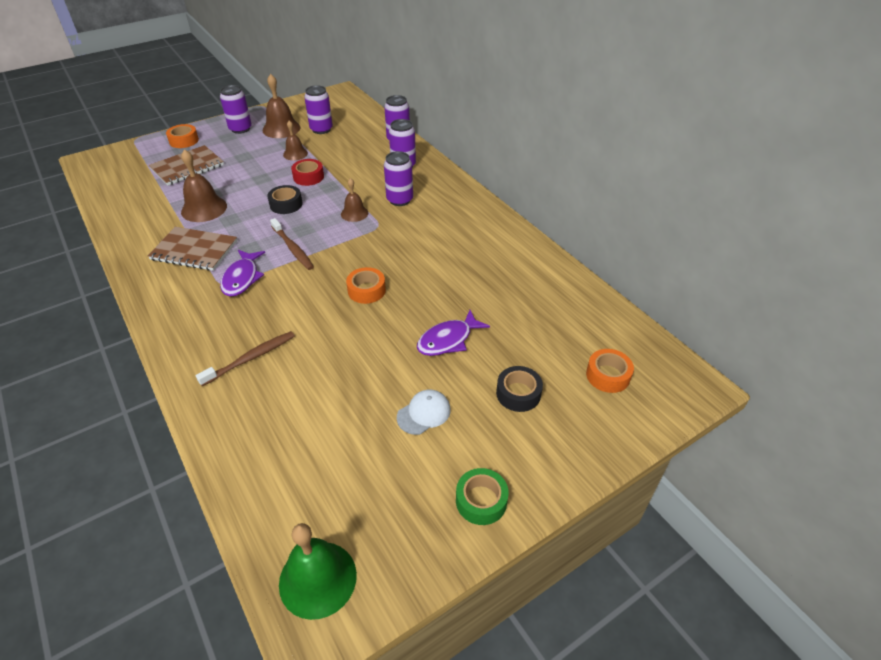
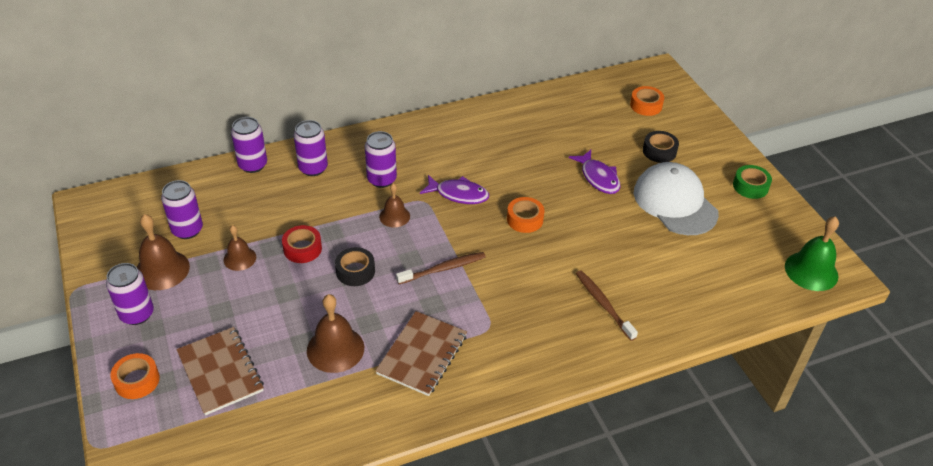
camera: 80 degrees left, 0 degrees up
purple fish [220,250,265,297] -> purple fish moved to [420,175,489,204]
white cap [397,390,451,435] -> white cap [634,162,719,235], size x2.11

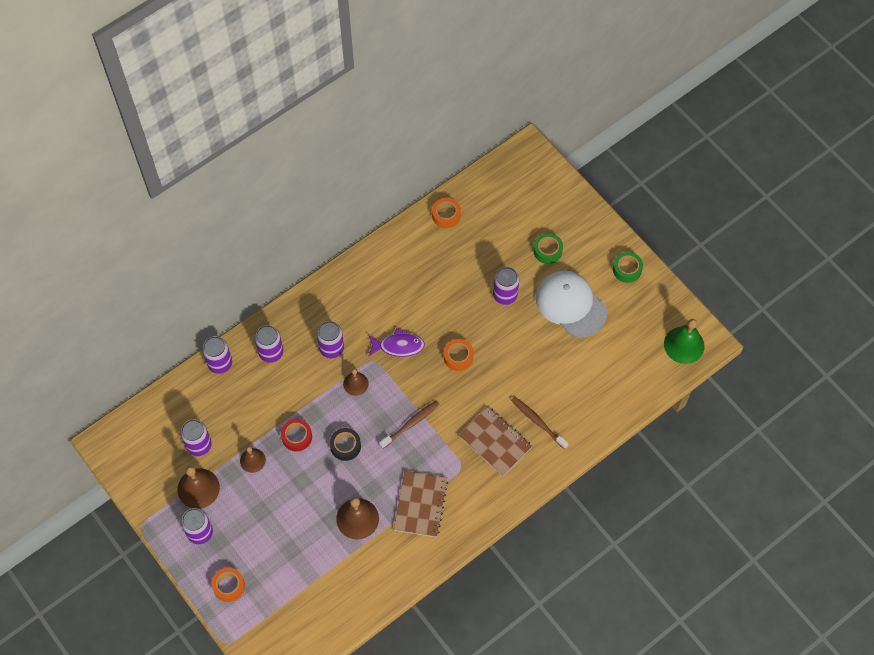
camera: 15 degrees left, 20 degrees up
brown notebook [176,327,264,415] -> brown notebook moved to [459,407,533,476]
purple fish [569,150,620,194] -> purple can [493,267,519,305]
orange tape [630,86,664,116] -> orange tape moved to [432,198,461,228]
black tape [643,131,679,163] -> green tape [533,233,563,264]

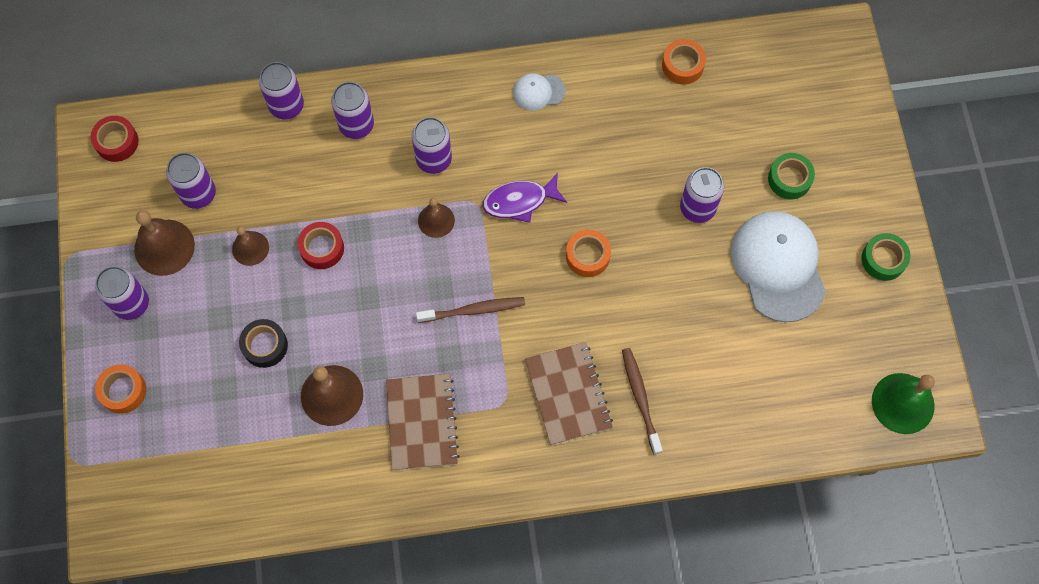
camera: 30 degrees right, 5 degrees up
black tape [330,428,361,461] -> black tape moved to [239,319,288,368]
purple fish [368,328,425,357] -> purple fish turned 135 degrees clockwise [483,173,567,223]
brown notebook [394,471,448,537] -> brown notebook turned 45 degrees counterclockwise [386,374,460,471]
none -> red tape [91,116,139,162]
none -> white cap [513,73,566,110]

